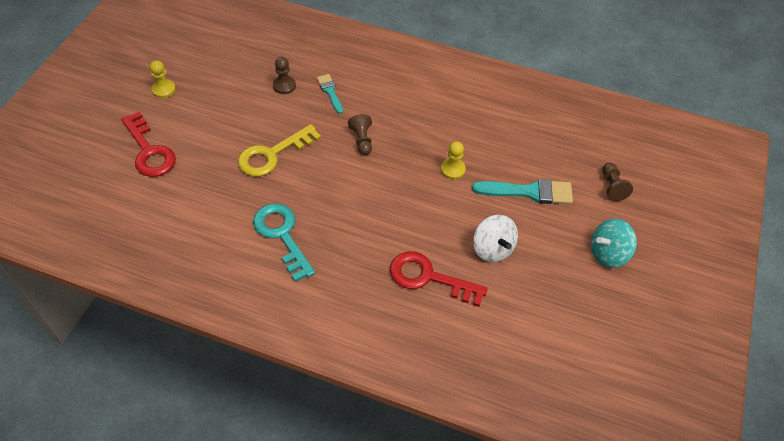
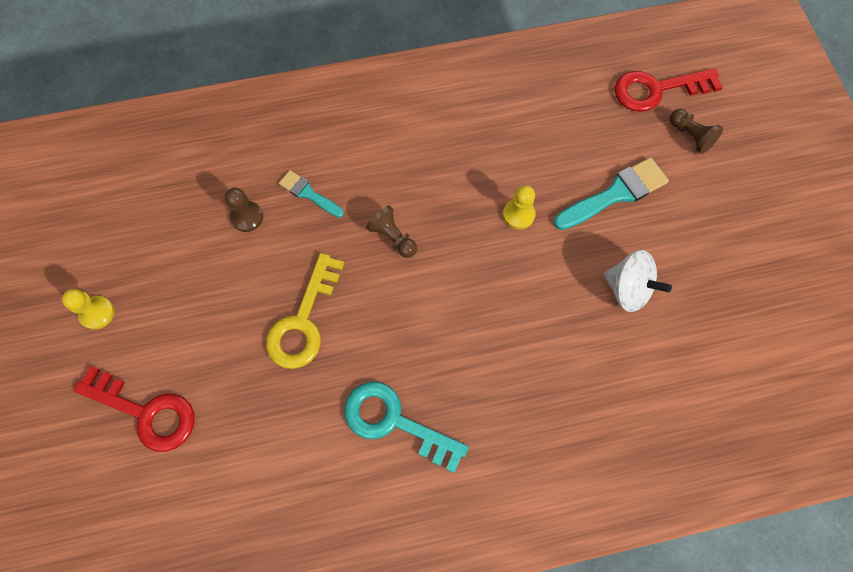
camera: 30 degrees left, 15 degrees up
red key [390,251,488,307] -> red key moved to [614,68,723,112]
turquoise spinning top [591,219,637,268] -> none

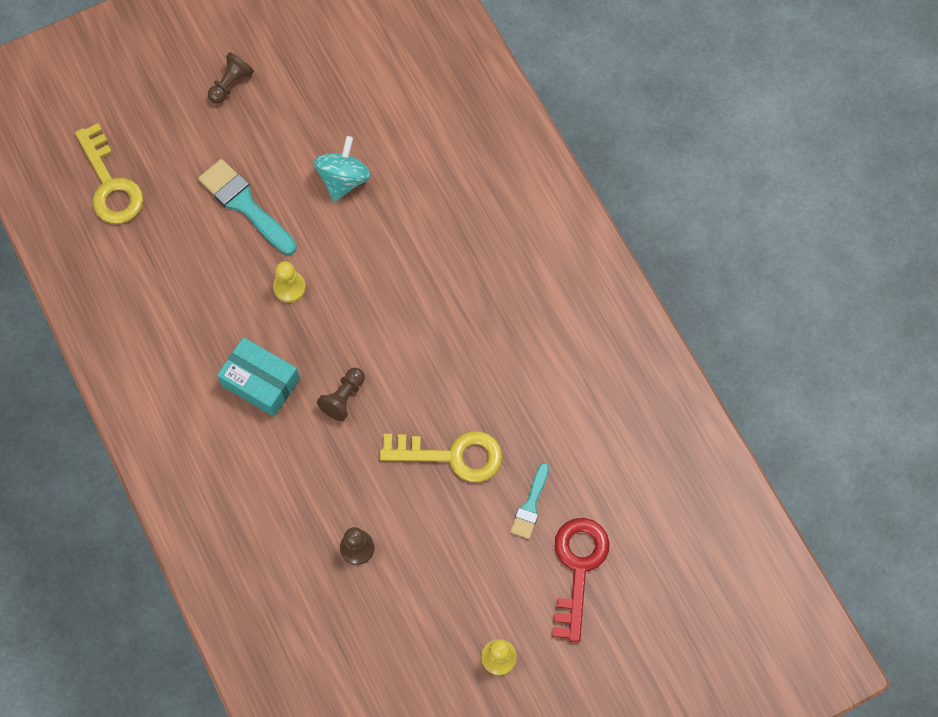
camera: 105 degrees left, 0 degrees up
turquoise brush [279,170,344,218] -> turquoise brush moved to [510,463,549,539]
turquoise key [344,382,469,473] -> none
white spinning top [604,250,672,312] -> turquoise spinning top [314,136,371,202]
red key [614,68,723,112] -> yellow key [75,123,144,224]
brown pawn [670,109,723,154] -> brown pawn moved to [208,52,254,104]
none -> turquoise box [217,337,300,417]

